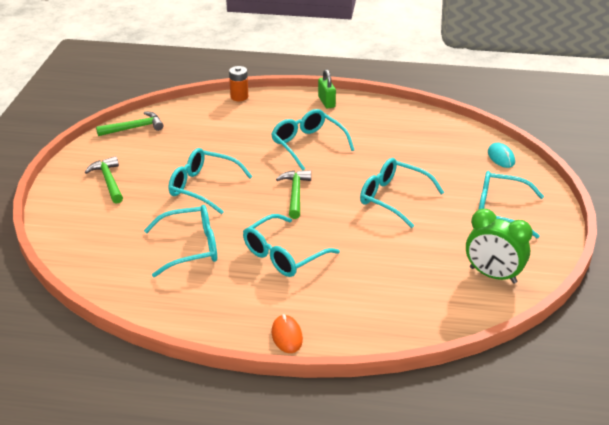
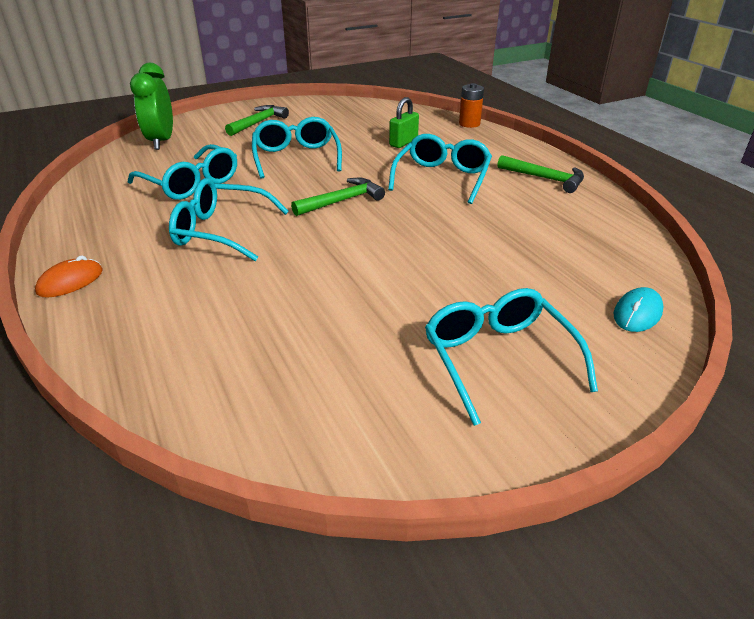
camera: 55 degrees right, 0 degrees up
green hammer [96,111,163,136] -> green hammer moved to [497,155,584,193]
green padlock [318,69,336,109] -> green padlock moved to [389,97,419,148]
turquoise glasses [360,158,444,228] -> none
green clock [466,209,533,284] -> green clock moved to [130,63,173,150]

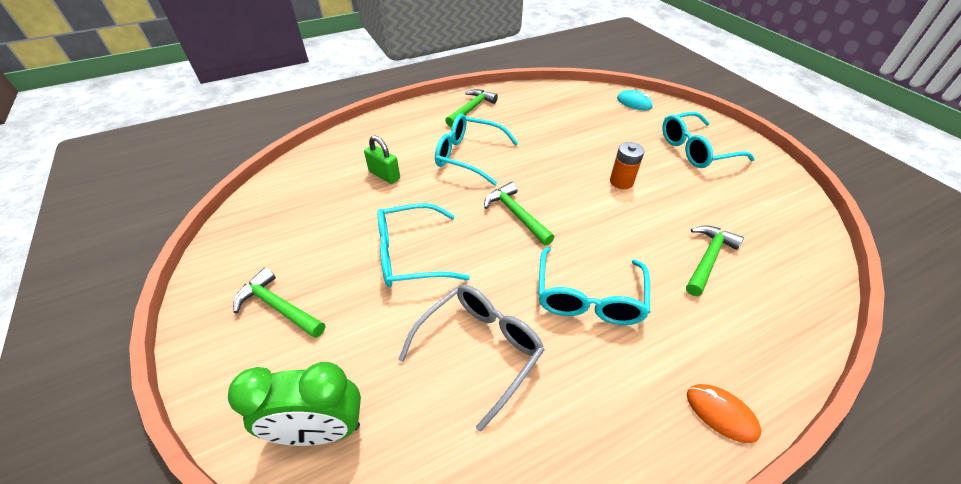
camera: 90 degrees left, 10 degrees up
turquoise glasses [128,144,237,200] -> grey glasses [398,285,544,432]
orange battery [459,83,484,128] -> orange battery moved to [610,142,645,189]
none -> green hammer [686,225,744,296]

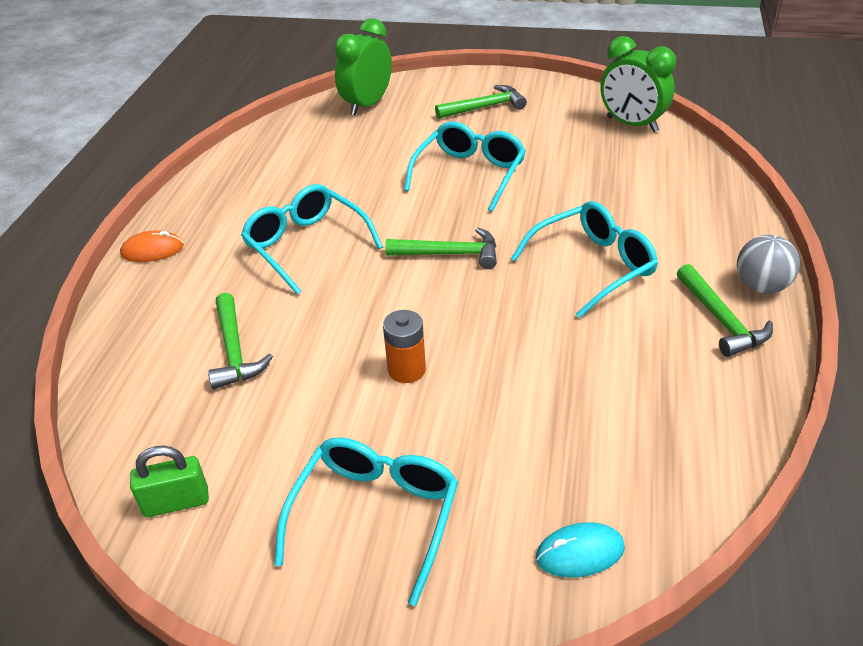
camera: 130 degrees right, 5 degrees down
green padlock [364,135,400,184] -> green padlock moved to [130,445,209,517]
grey glasses [398,285,544,432] -> none
none -> green clock [600,36,676,132]
none -> grey ball [737,235,800,294]

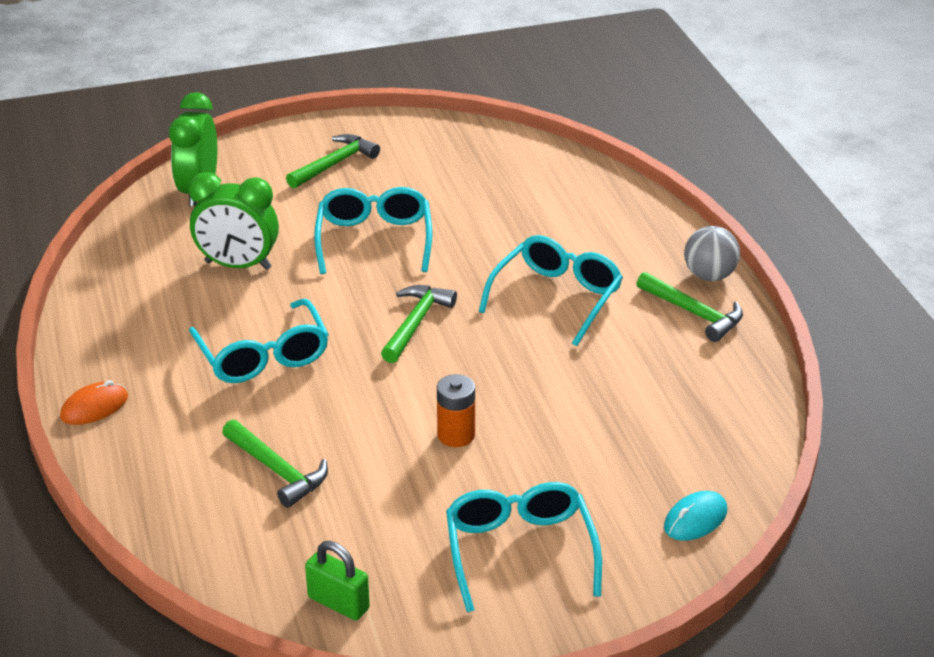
camera: 30 degrees left, 5 degrees down
green padlock [130,445,209,517] -> green padlock turned 75 degrees clockwise [305,541,370,621]
turquoise glasses [241,184,383,294] -> turquoise glasses turned 135 degrees counterclockwise [189,299,329,383]
green hammer [385,227,497,269] -> green hammer turned 45 degrees counterclockwise [381,285,457,363]
green clock [600,36,676,132] -> green clock moved to [189,172,279,270]

